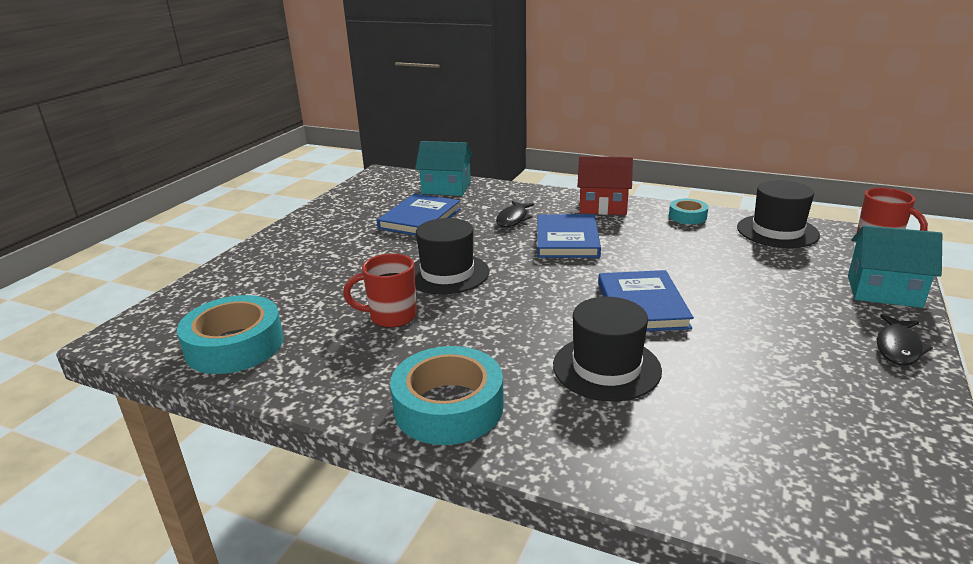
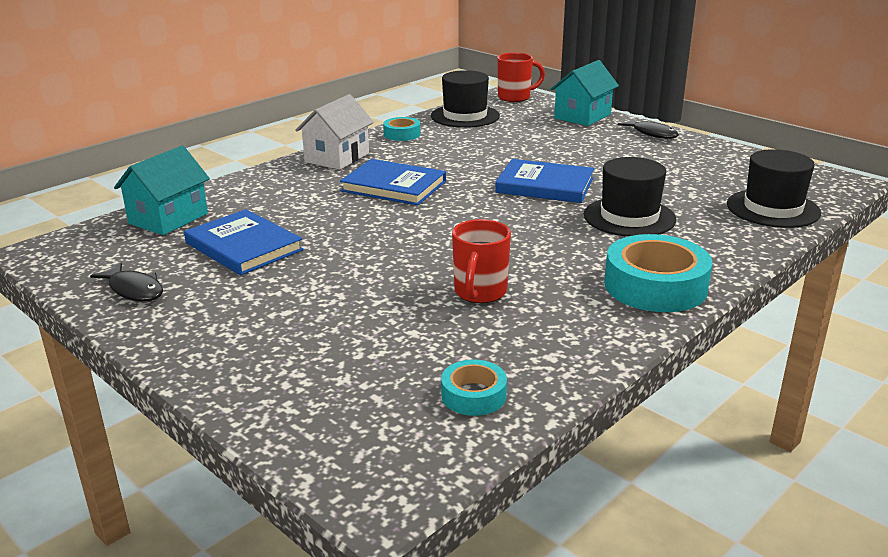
camera: 70 degrees left, 0 degrees up
turquoise tape [177,295,284,374] -> turquoise tape [441,359,507,416], size x0.53
black hat [414,218,489,294] -> black hat moved to [727,149,821,228]
black fish [496,201,534,227] -> black fish moved to [90,263,163,302]
red house [577,156,633,215] -> white house [295,94,374,170]

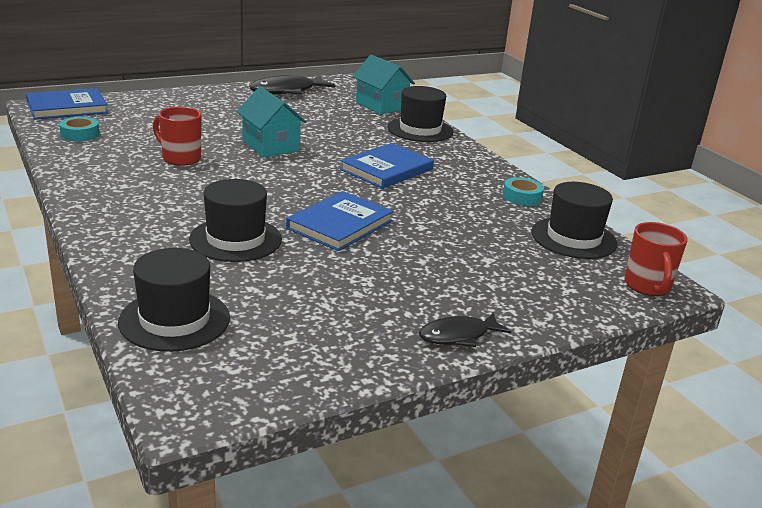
camera: 105 degrees right, 0 degrees up
black fish [90,263,163,302] -> black fish [249,75,335,94], size x1.62
blue book [184,209,303,275] -> blue book moved to [26,88,108,120]
white house [295,94,374,170] -> none
turquoise house [550,60,619,126] -> turquoise house moved to [237,87,307,157]
turquoise tape [604,234,712,312] -> none
none -> black hat [387,86,453,142]

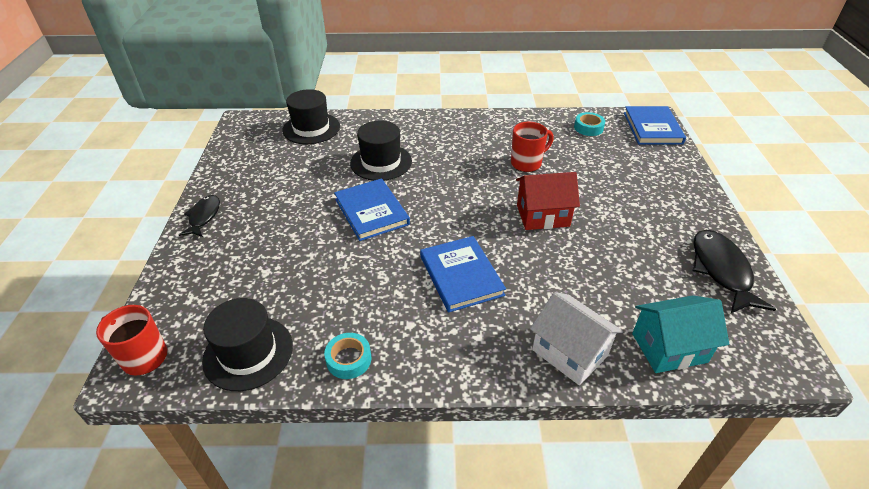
camera: 120 degrees right, 15 degrees up
turquoise house [237,87,307,157] -> red house [516,172,580,230]
black hat [387,86,453,142] -> white house [530,292,623,385]

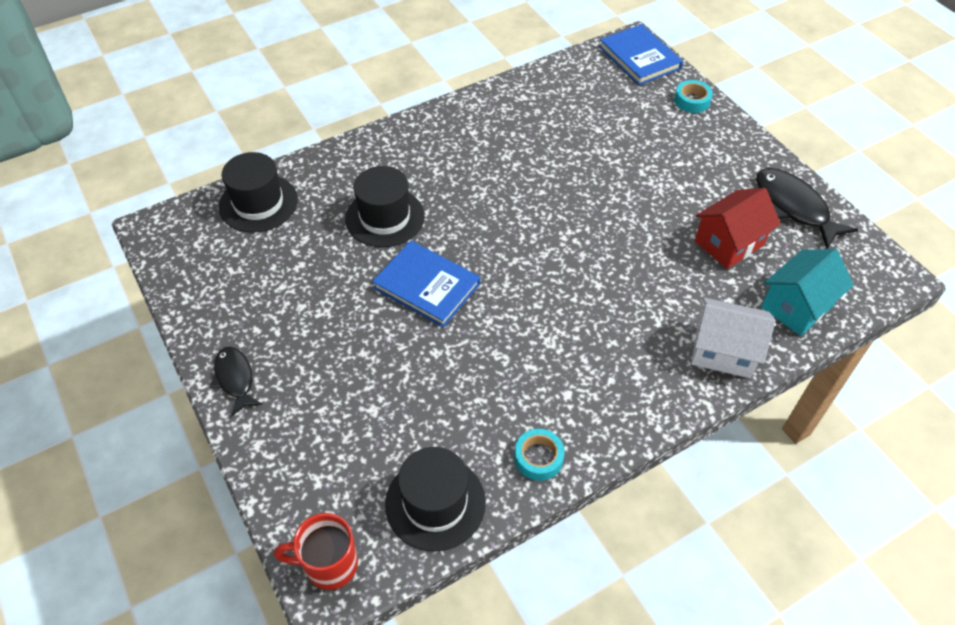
camera: 30 degrees left, 10 degrees up
blue book [420,236,506,312] -> none
red mug [511,122,554,172] -> none
red house [516,172,580,230] -> red house moved to [695,188,781,269]
turquoise tape [574,112,605,136] -> turquoise tape moved to [674,80,713,113]

